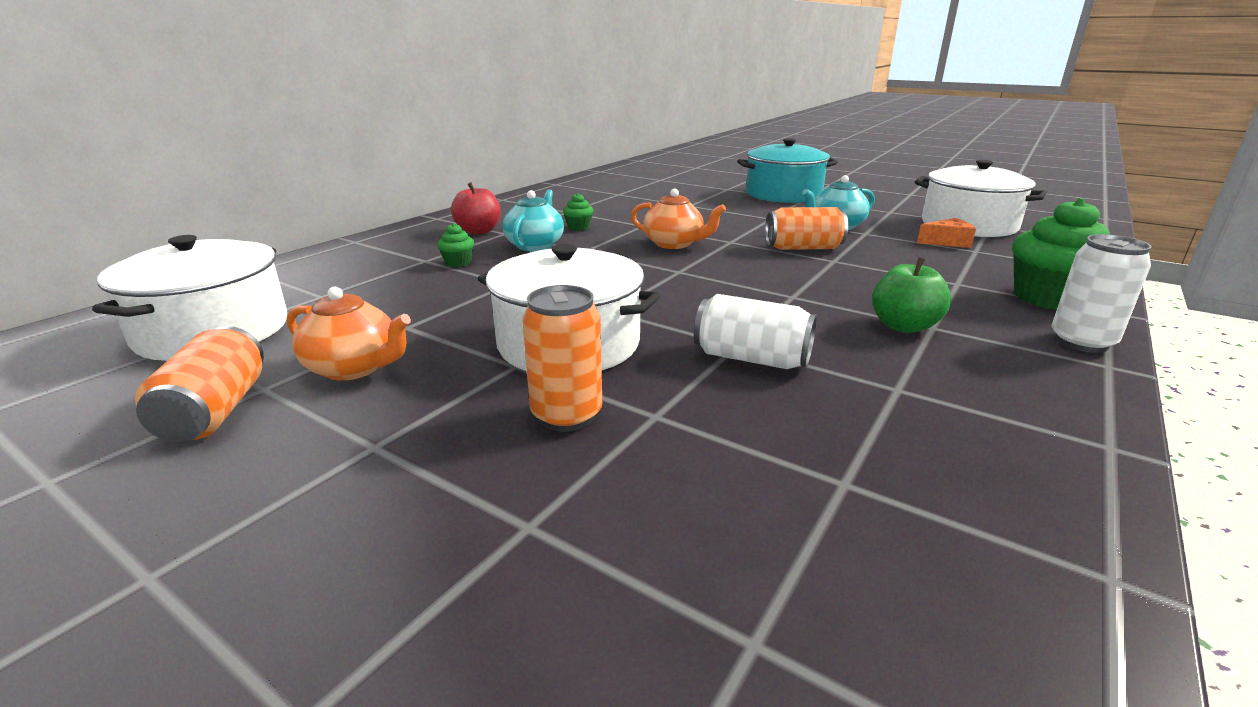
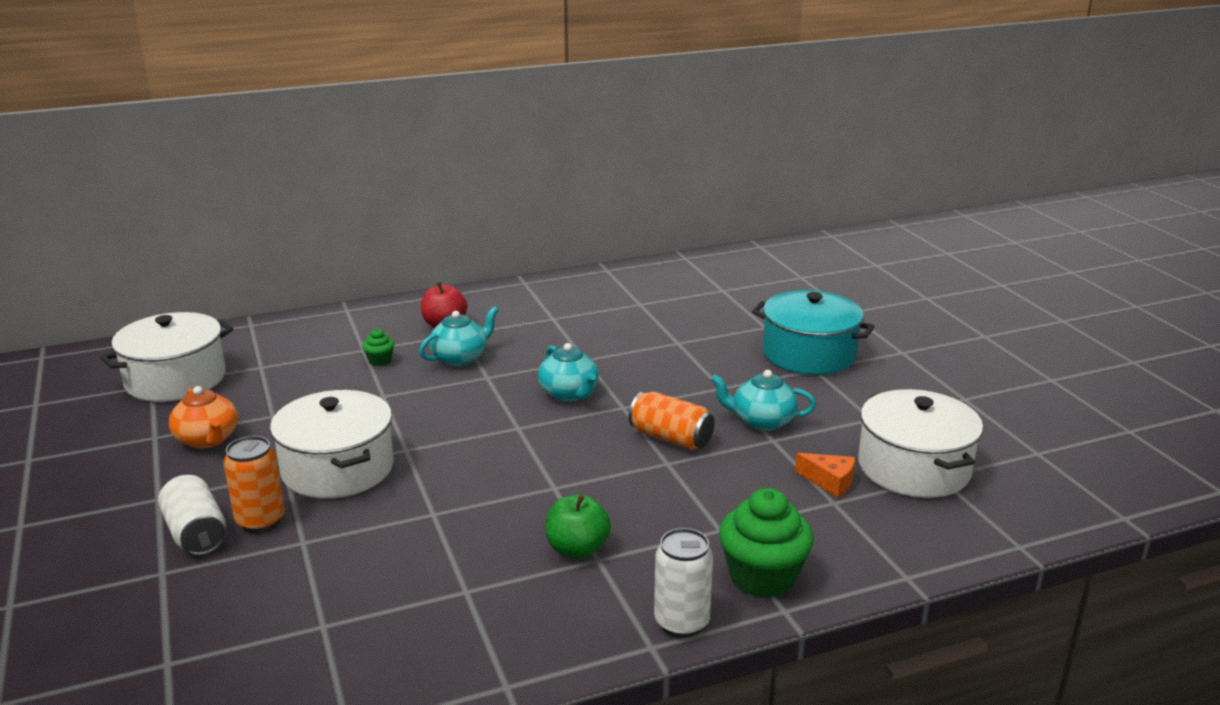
camera: 35 degrees right, 0 degrees up
orange can [135,326,264,442] -> none
green cupcake [563,193,594,231] -> none
orange teapot [631,189,726,249] -> turquoise teapot [538,343,599,402]
white can [694,294,817,369] -> white can moved to [158,475,226,556]

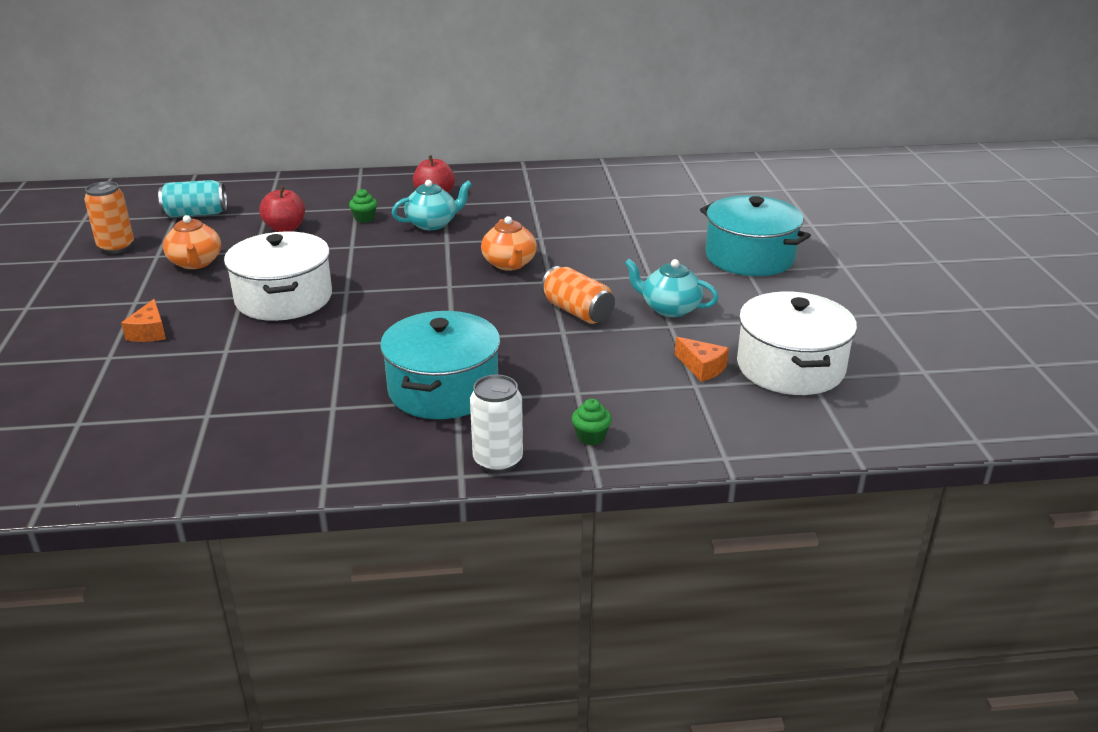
camera: 15 degrees right, 5 degrees up
white pot [100,312,233,402] -> turquoise can [158,180,227,217]
white can [158,475,226,556] -> orange cheese [121,299,166,342]
orange can [224,436,285,533] -> orange can moved to [84,181,134,254]
turquoise teapot [538,343,599,402] -> orange teapot [481,216,537,271]
green apple [546,494,611,559] -> turquoise pot [380,311,500,419]
green cupcake [719,488,814,598] -> green cupcake [572,399,612,445], size x0.47
none -> red apple [259,186,305,232]

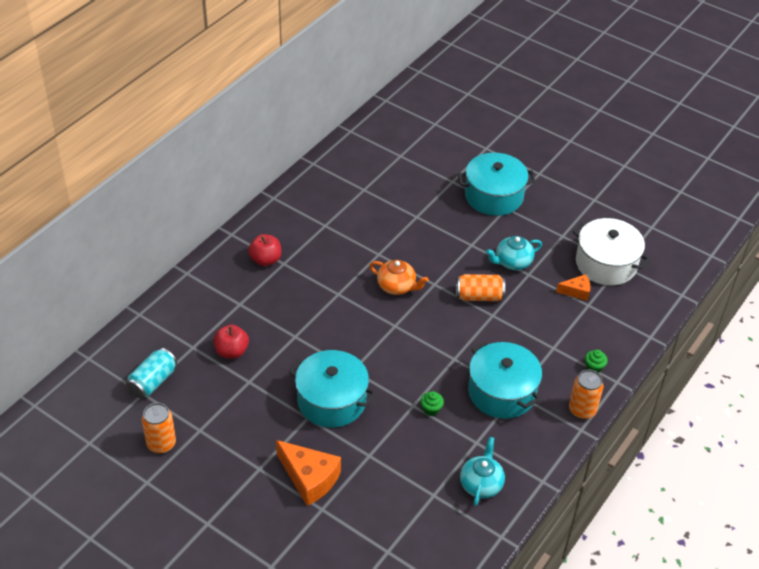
camera: 50 degrees left, 15 degrees up
orange cheese [121,299,166,342] -> orange cheese [276,440,341,506], size x1.83
orange teapot [163,215,221,269] -> none
white pot [224,231,332,321] -> turquoise pot [289,350,376,428]
green cupcake [349,189,377,223] -> green cupcake moved to [420,391,444,416]
turquoise teapot [392,180,472,230] -> turquoise teapot moved to [460,437,505,506]
white can [470,375,523,473] -> orange can [569,370,604,419]

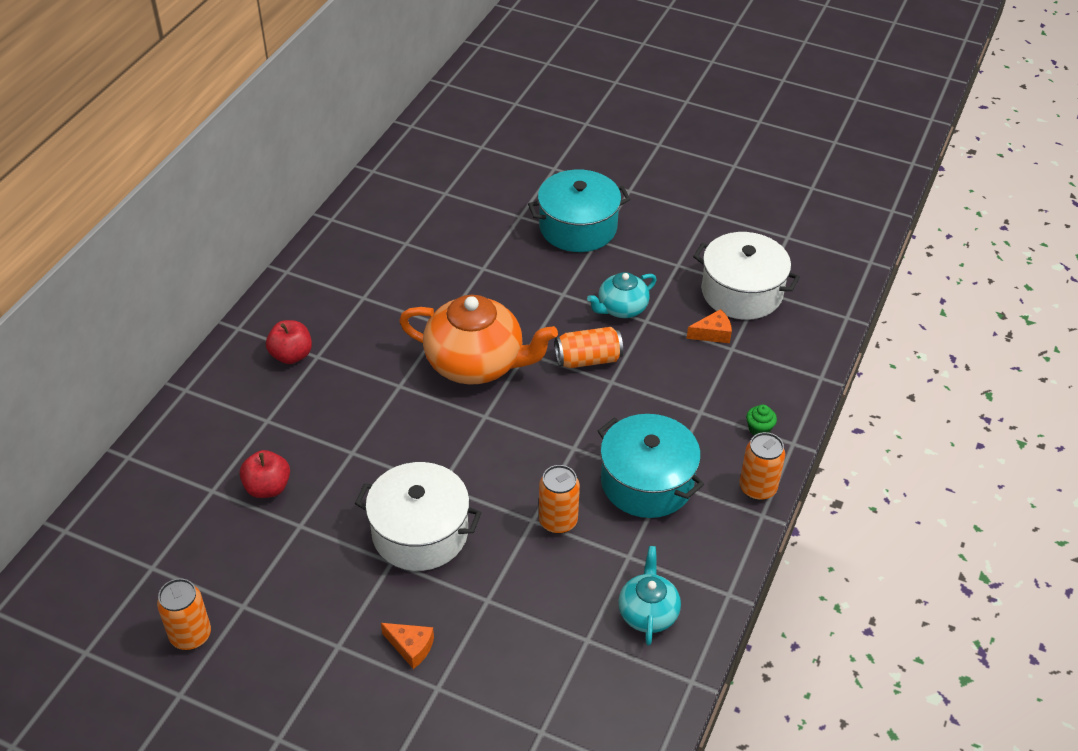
camera: 10 degrees left, 0 degrees up
turquoise can [126,348,177,398] -> none
orange cheese [276,440,341,506] -> orange cheese [381,623,434,669], size x0.55
turquoise pot [289,350,376,428] -> white pot [355,462,482,571]
orange teapot [369,260,429,295] -> orange teapot [399,295,558,384], size x1.85
green cupcake [420,391,444,416] -> orange can [539,465,580,534]

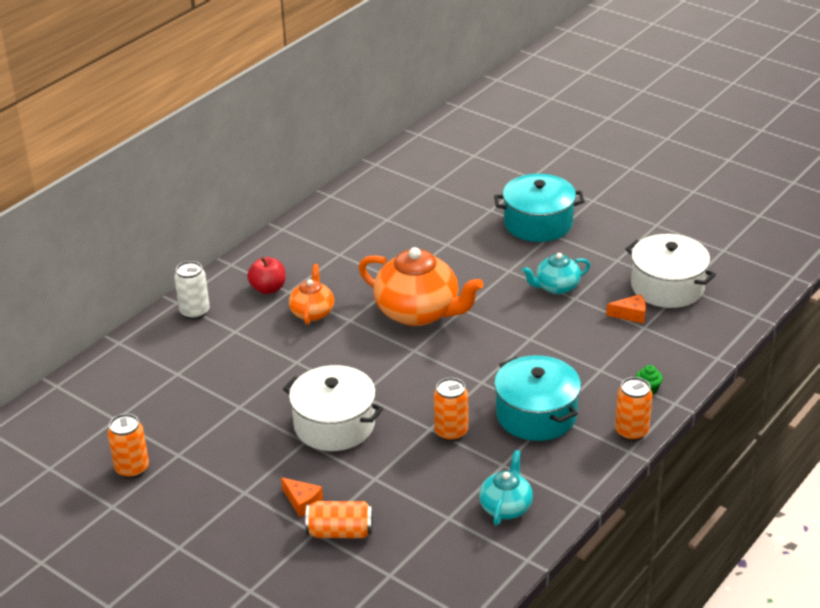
camera: 15 degrees right, 10 degrees down
red apple [240,450,290,498] -> none
orange can [555,327,623,368] -> orange can moved to [305,501,373,538]
none -> white can [174,261,210,320]
none -> orange teapot [289,264,334,325]

